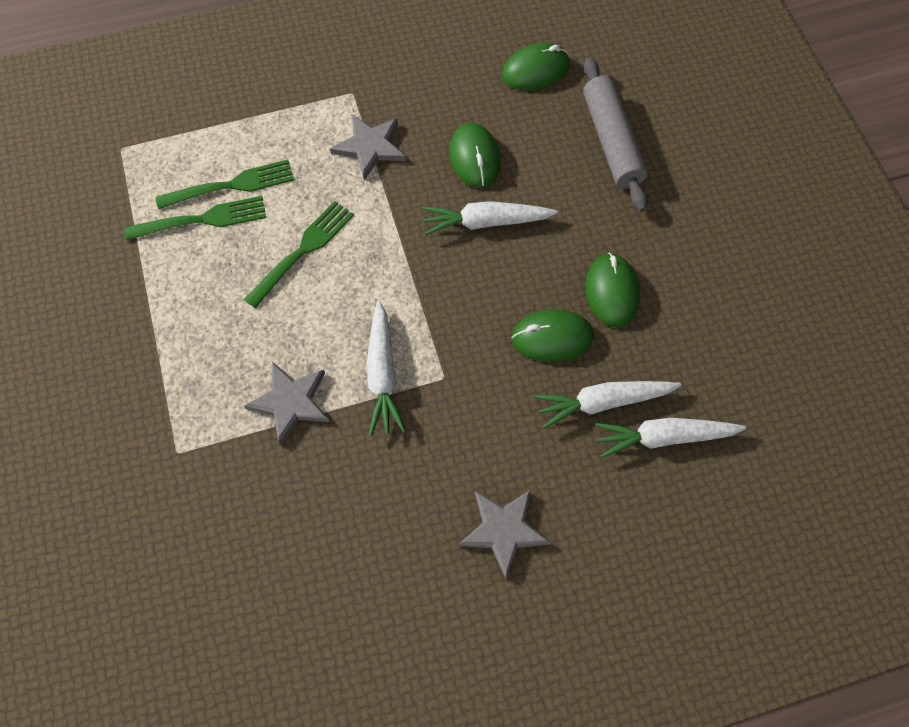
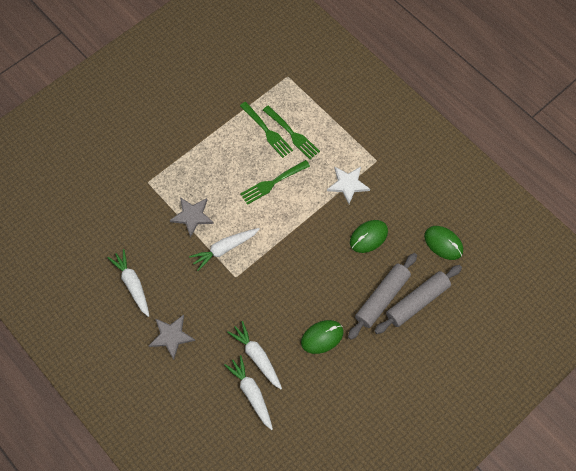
camera: 65 degrees right, 0 degrees up
green fork [244,201,354,308] -> green fork turned 135 degrees clockwise [240,160,310,205]
grey star [330,114,406,180] -> white star [327,167,370,204]
white carrot [422,201,558,235] -> white carrot moved to [108,249,149,317]
green mouse [511,309,594,362] -> none
none -> grey rolling pin [348,253,417,340]

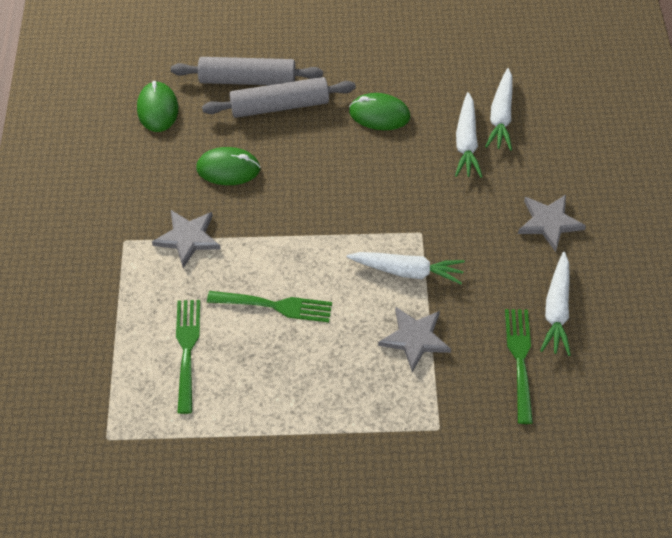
camera: 140 degrees left, 10 degrees down
green fork [240,102,293,158] -> green fork moved to [505,309,533,424]
white star [327,167,370,204] -> grey star [152,210,221,268]

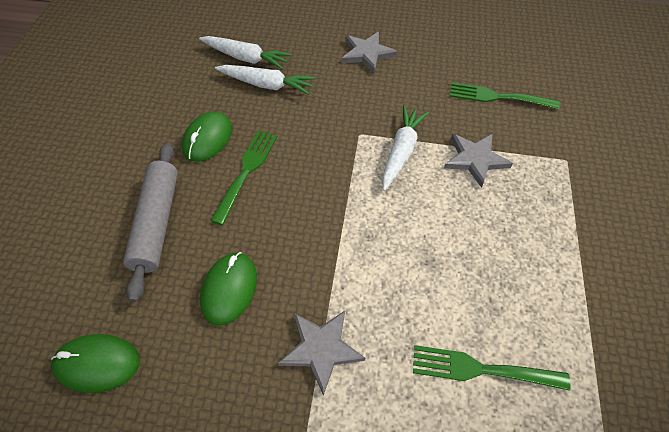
camera: 80 degrees left, 0 degrees up
grey rolling pin [171,57,323,85] -> none
green fork [207,291,332,322] -> green fork moved to [211,130,278,225]
white carrot [540,252,571,356] -> none

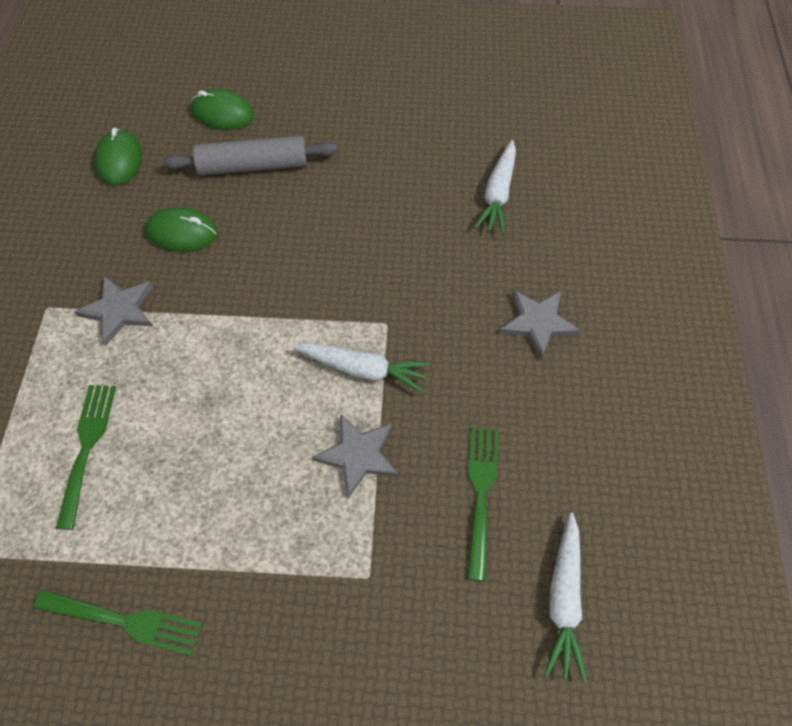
camera: 85 degrees right, 5 degrees up
green mouse [182,111,232,162] -> green mouse moved to [191,89,254,130]
green fork [211,130,278,225] -> green fork moved to [34,590,202,656]
white carrot [215,65,315,95] -> white carrot moved to [545,512,587,682]

